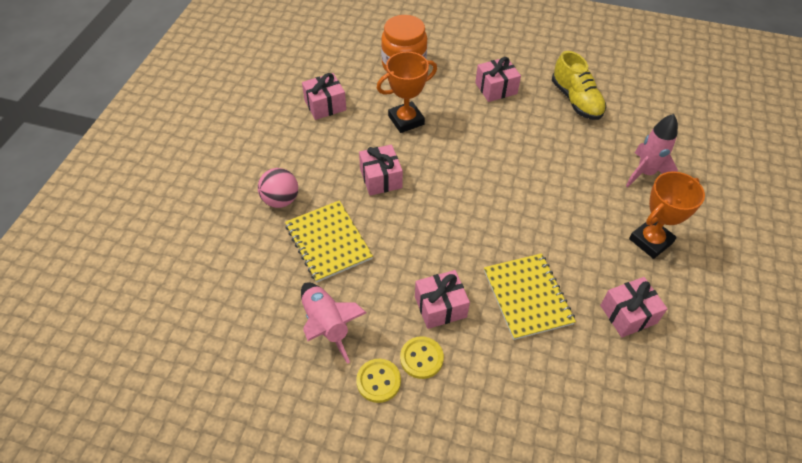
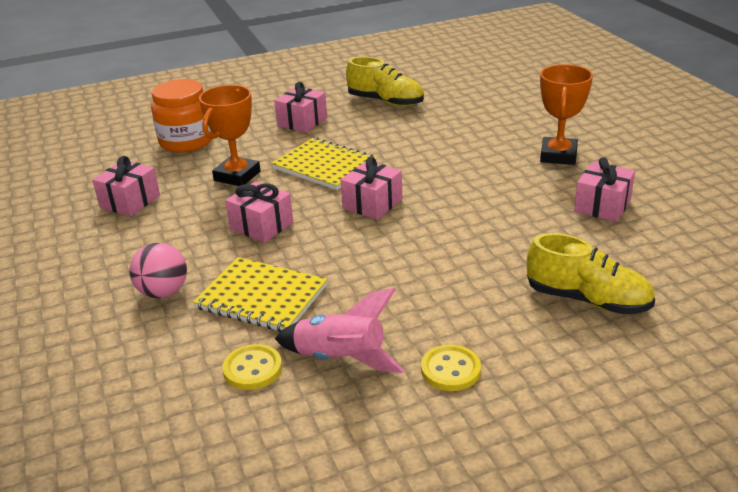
camera: 35 degrees left, 20 degrees down
yellow button [400,336,444,379] -> yellow button moved to [223,344,282,390]
pink gift [415,270,470,329] -> pink gift moved to [341,157,402,220]
yellow notebook [484,253,576,340] -> yellow notebook moved to [271,138,377,190]
pink rocket [626,114,678,188] -> none
none -> yellow shoe [527,233,655,314]

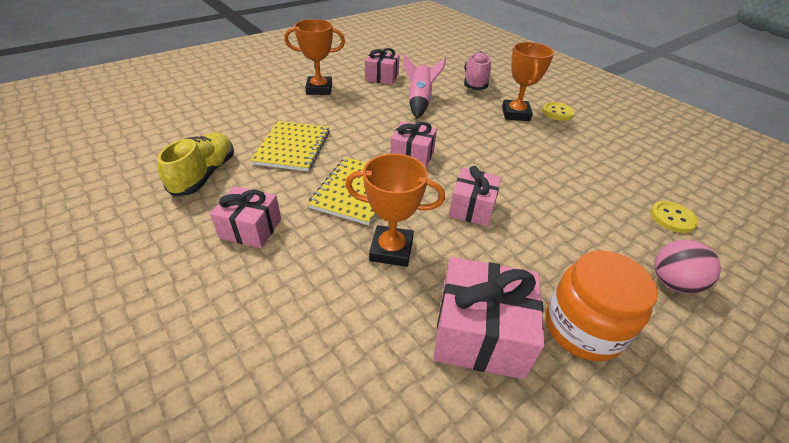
camera: 110 degrees left, 10 degrees up
pink gift [92,156,160,216] -> pink gift [433,257,545,379], size x1.52
pink ball [129,243,187,298] -> pink ball moved to [654,240,721,294]
orange jar [151,79,213,152] -> orange jar moved to [546,250,658,361]
yellow notebook [193,257,327,332] -> yellow notebook moved to [250,121,330,171]
yellow button [223,344,282,390] -> yellow button moved to [650,201,698,233]
pink rocket [275,288,404,373] -> pink rocket moved to [403,54,446,118]
yellow shoe [527,233,655,314] -> pink shoe [464,52,491,90]
none -> orange trophy [502,42,554,121]

